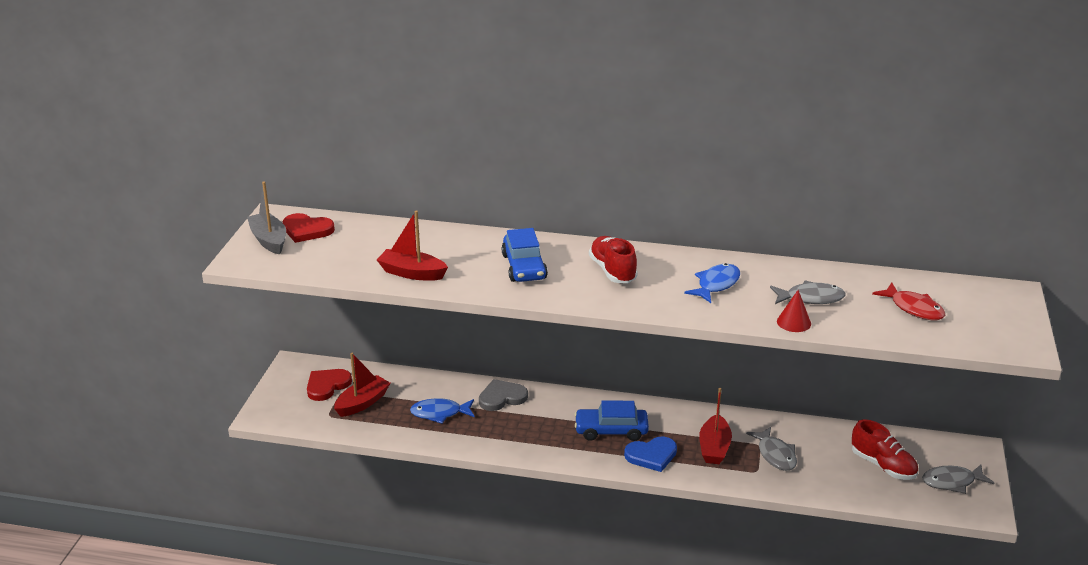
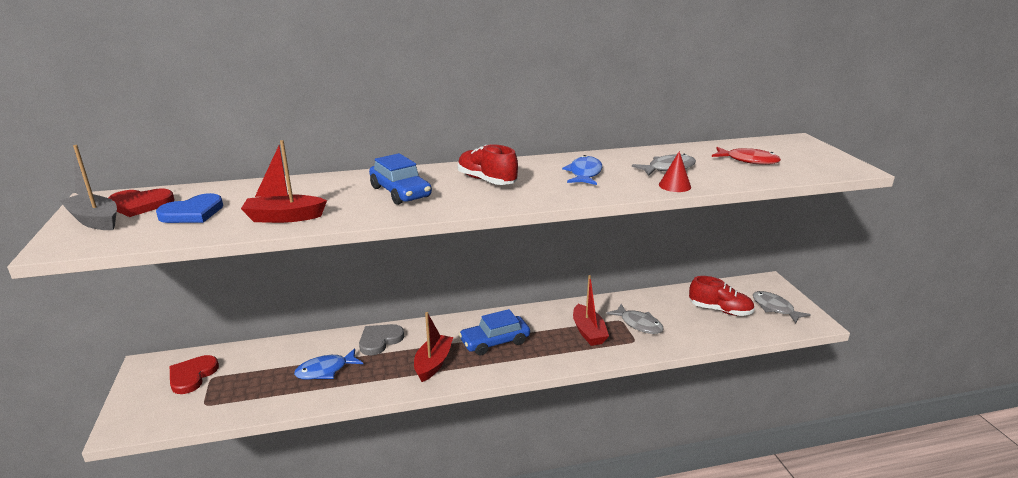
camera: 25 degrees left, 5 degrees down
red boat [334,353,390,417] -> red boat moved to [414,312,453,382]
blue heart [624,436,677,472] -> blue heart moved to [156,193,223,223]
grey fish [922,465,994,494] -> grey fish turned 90 degrees clockwise [753,291,811,324]

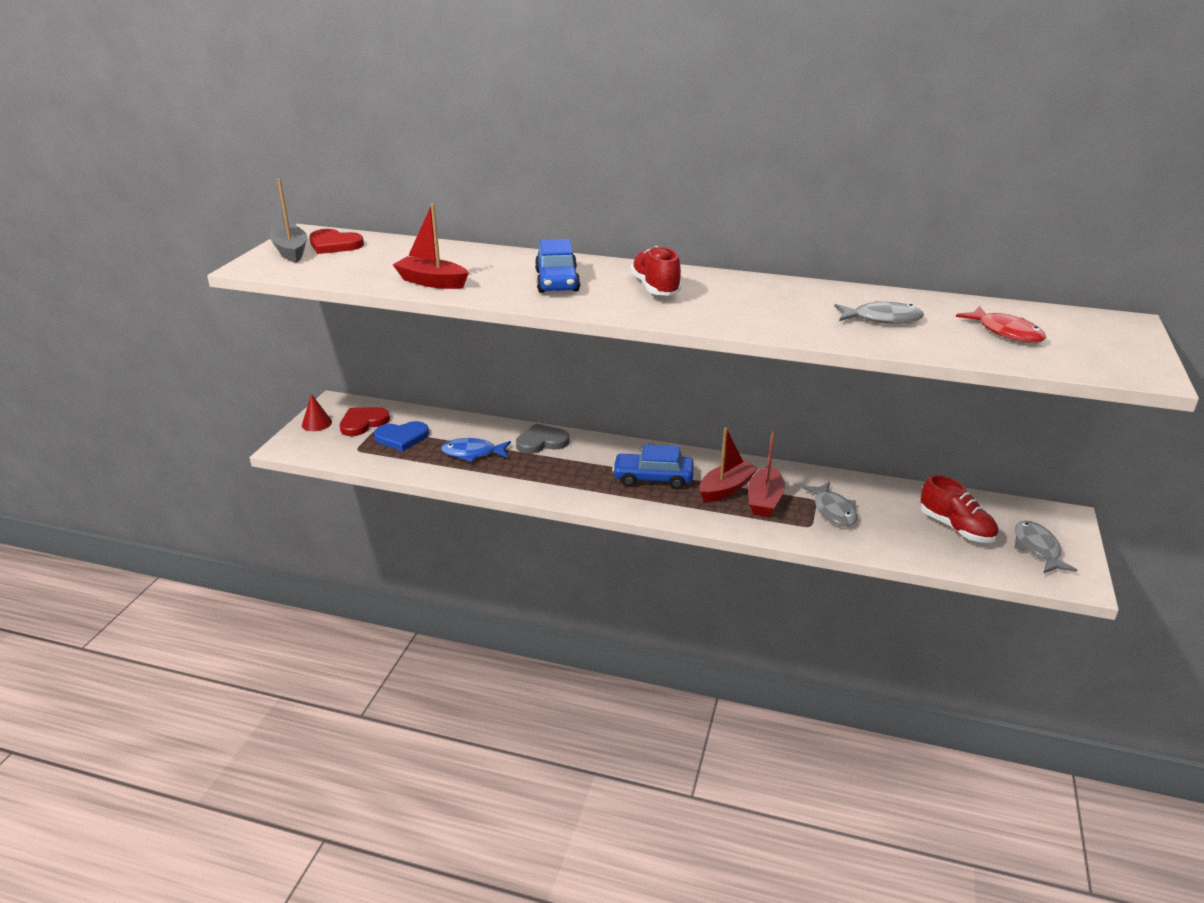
camera: 30 degrees right, 5 degrees up
blue heart [156,193,223,223] -> blue heart moved to [374,421,429,451]
red boat [414,312,453,382] -> red boat moved to [699,427,758,502]
blue fish [562,155,602,185] -> none
red cone [659,151,691,192] -> red cone moved to [302,394,332,431]

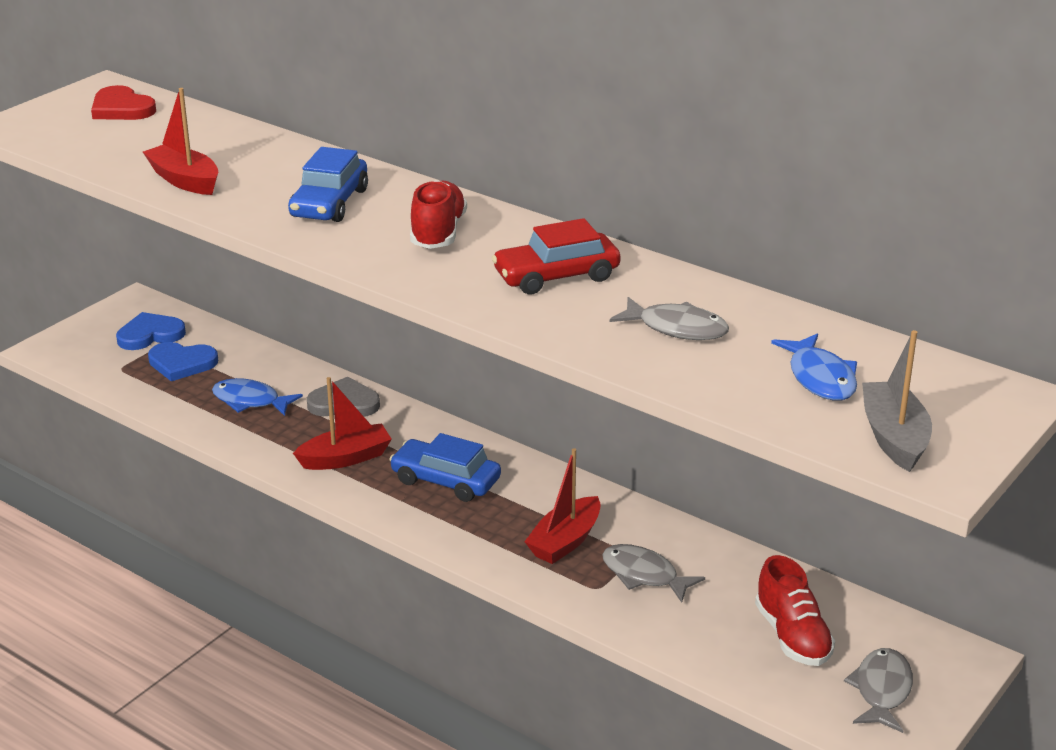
camera: 20 degrees right, 0 degrees up
grey boat [270,179,307,263] -> grey boat moved to [862,330,932,472]
red cone [302,394,332,431] -> none
red heart [340,407,390,436] -> blue heart [116,312,186,350]
red boat [699,427,758,502] -> red boat moved to [293,377,392,470]
grey fish [802,482,857,527] -> grey fish turned 120 degrees clockwise [602,544,705,603]
red fish [956,306,1046,343] -> blue fish [771,333,857,400]
none -> red car [492,218,621,294]

